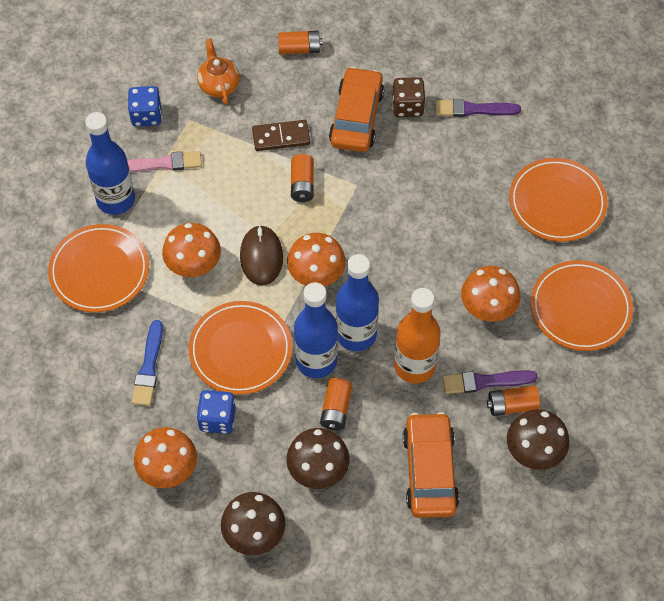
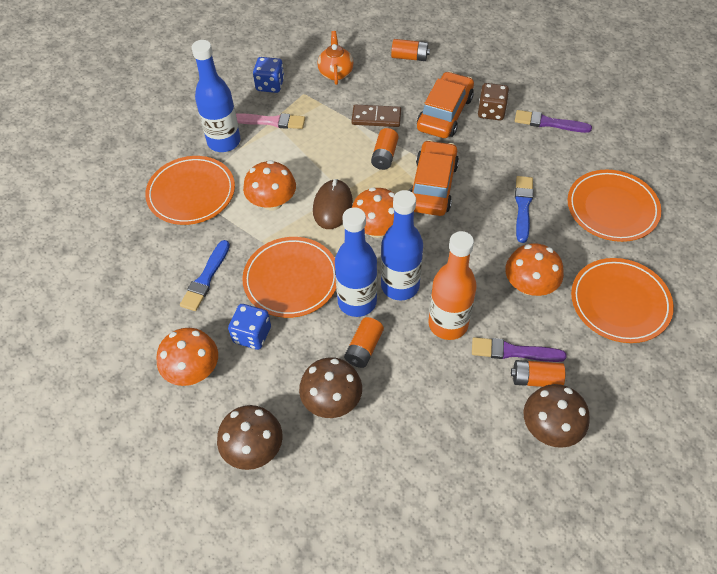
camera: 15 degrees right, 5 degrees down
orange car [403,412,459,518] -> orange car moved to [410,140,459,216]
none -> blue brush [515,176,534,243]

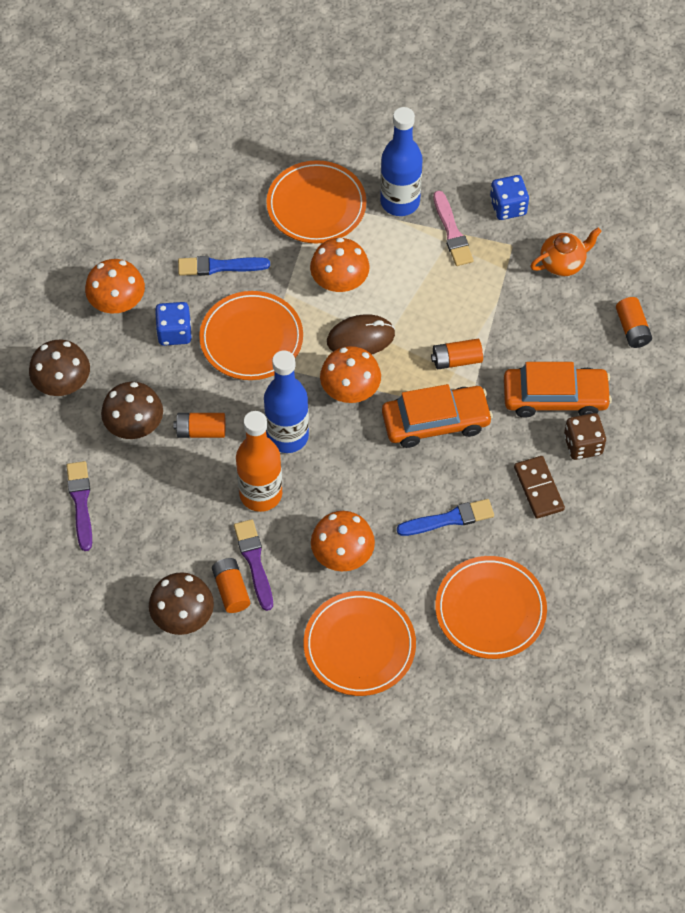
camera: 65 degrees right, 5 degrees up
blue bottle [335,207,377,317] -> none
brown domino [351,105,401,127] -> brown domino moved to [514,456,565,519]
purple brush [515,110,592,133] -> purple brush moved to [66,461,92,551]

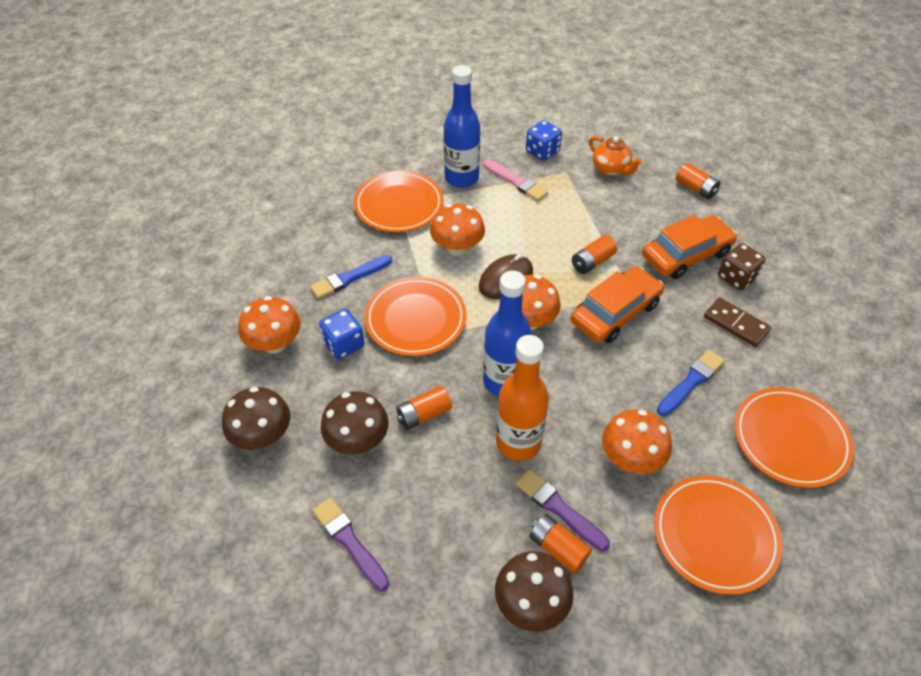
camera: 30 degrees left, 10 degrees down
orange teapot [530,228,602,277] -> orange teapot turned 105 degrees clockwise [589,136,643,176]

